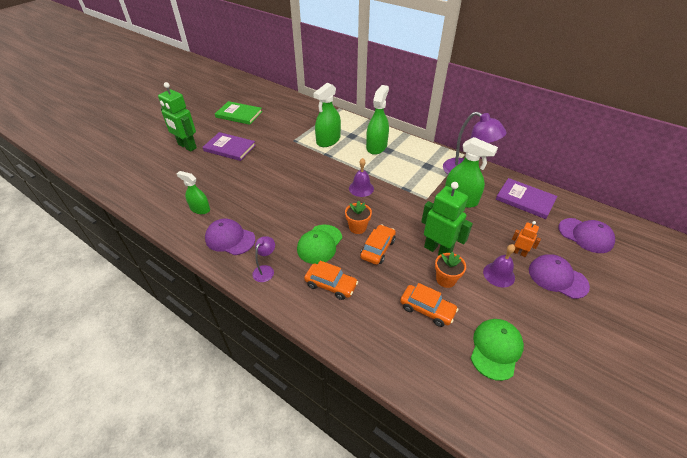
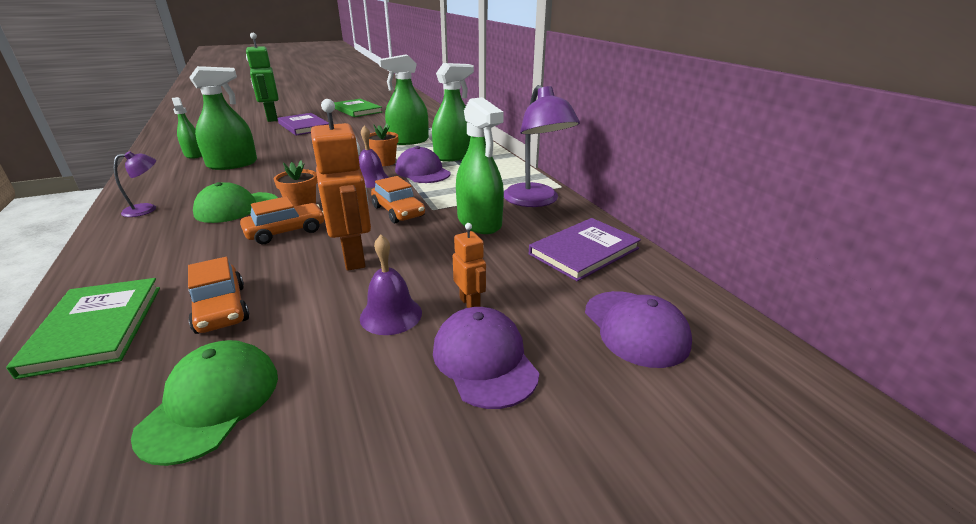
camera: 30 degrees right, 15 degrees down
purple cap [205,219,255,255] -> purple cap moved to [395,146,451,183]
orange car [304,261,358,300] -> orange car moved to [371,176,425,223]
green robot [421,182,473,255] -> orange robot [311,99,371,271]
orange flower pot [435,252,466,288] -> orange flower pot moved to [369,124,398,166]
green cap [471,319,524,381] -> green cap turned 45 degrees counterclockwise [131,340,278,466]
purple book [496,178,557,219] -> purple book turned 75 degrees clockwise [529,218,641,281]
none -> green book [6,278,160,379]
none -> green spray bottle [190,66,257,170]

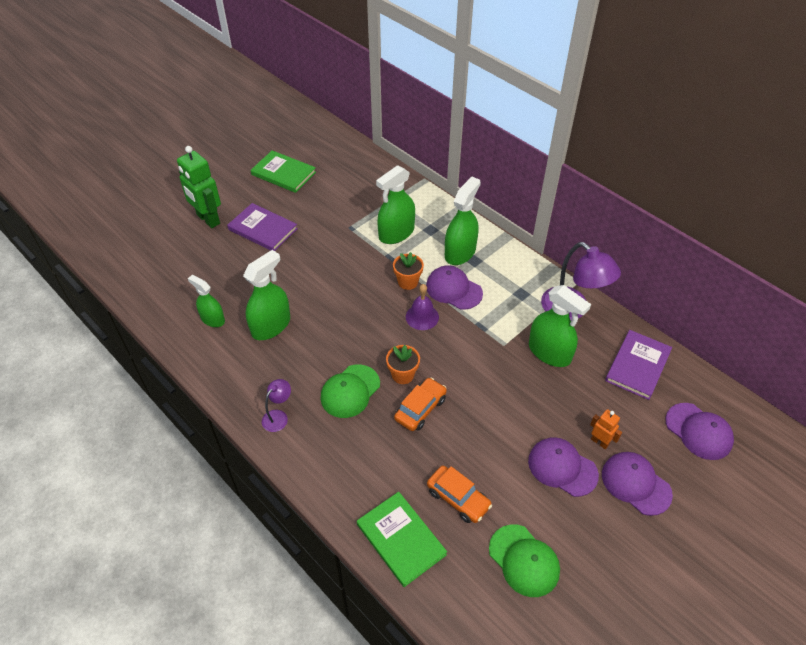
camera: 20 degrees left, 20 degrees up
green cap [131,340,278,466] -> green cap turned 150 degrees clockwise [489,524,560,597]
orange robot [311,99,371,271] -> none
purple bell [360,235,422,335] -> purple cap [528,437,599,497]
orange car [371,176,425,223] -> none

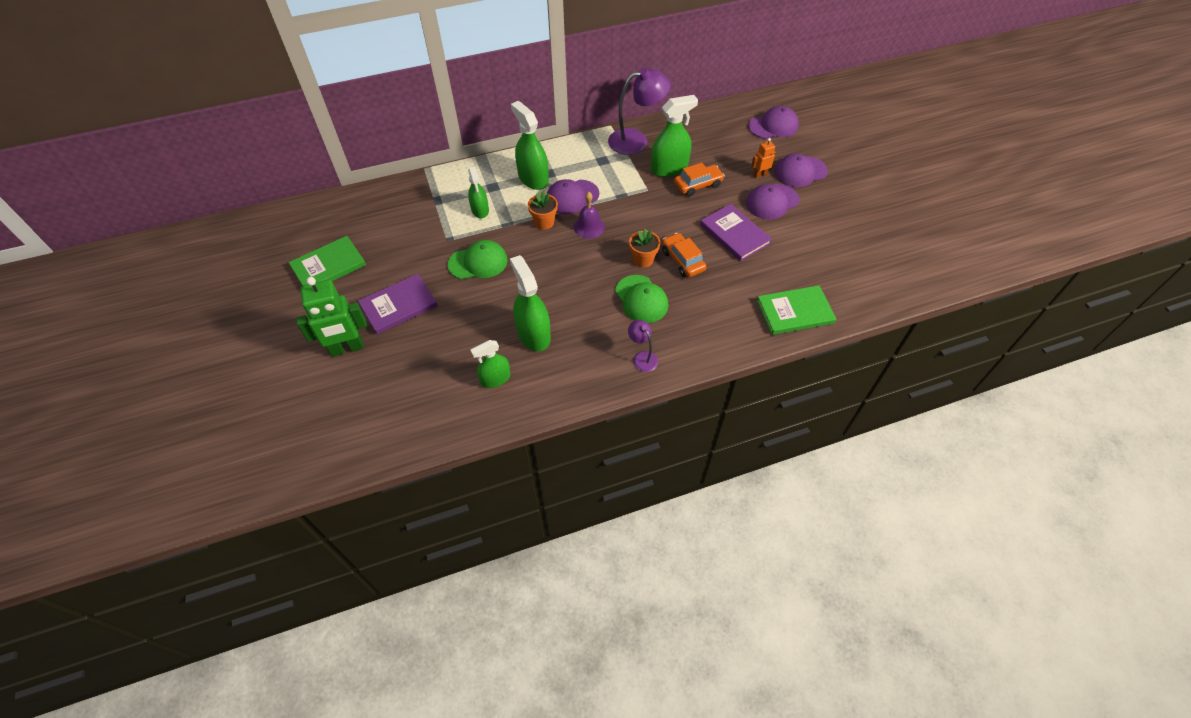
camera: 65 degrees left, 5 degrees up
green spray bottle [376,165,415,244] -> green spray bottle [468,167,489,218], size x0.63
orange car [427,466,492,523] -> orange car moved to [674,163,725,197]
green cap [489,524,560,597] -> green cap moved to [448,240,508,279]
purple book [605,330,672,400] -> purple book moved to [700,204,772,261]

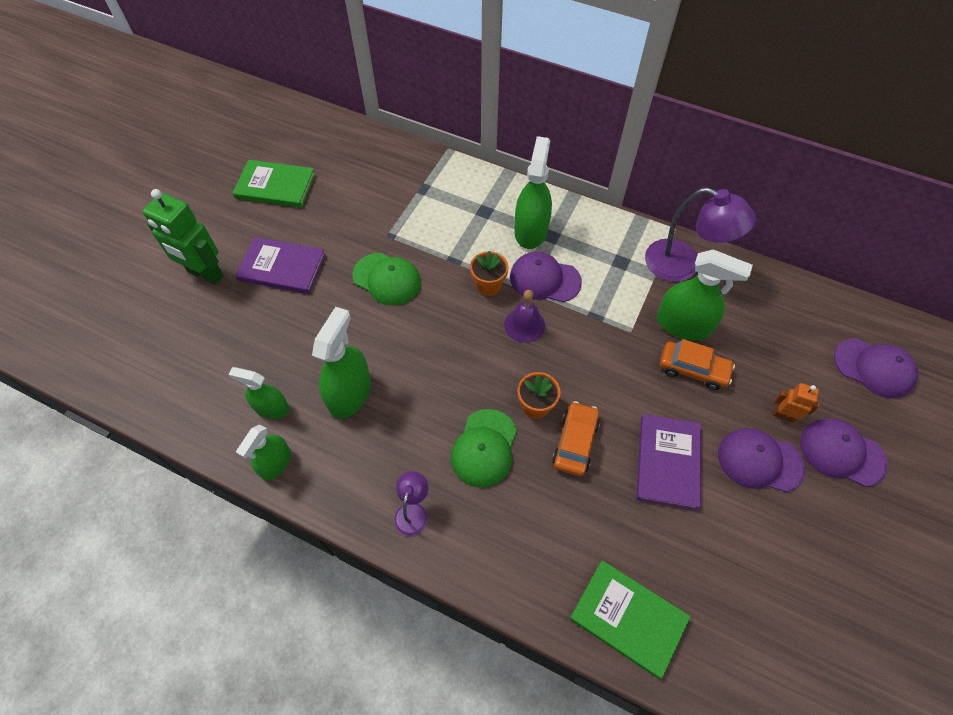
camera: 45 degrees right, 5 degrees up
green spray bottle [468,167,489,218] -> green spray bottle moved to [236,424,291,480]

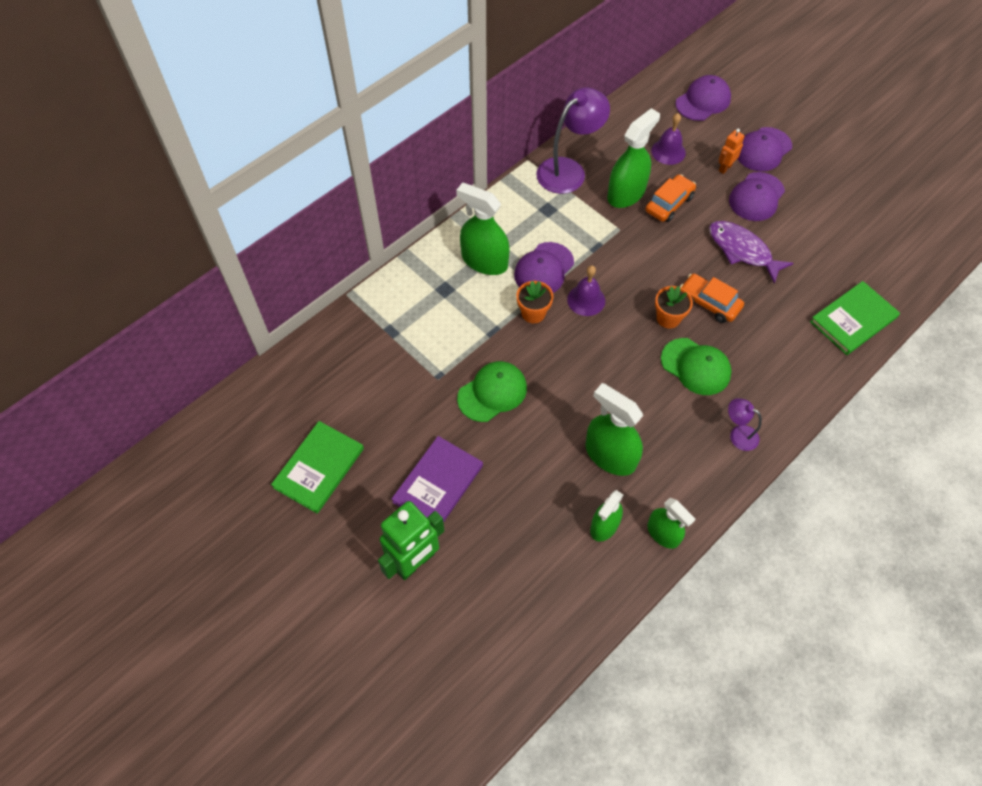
camera: 70 degrees left, 0 degrees up
purple book [636,414,701,510] -> purple fish [709,221,794,283]
none -> purple bell [651,113,686,165]

